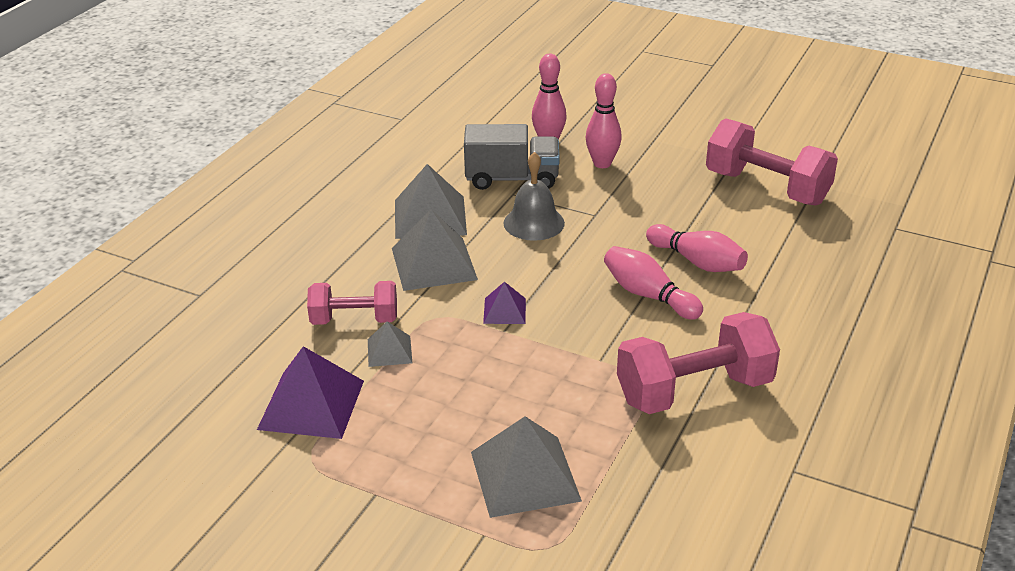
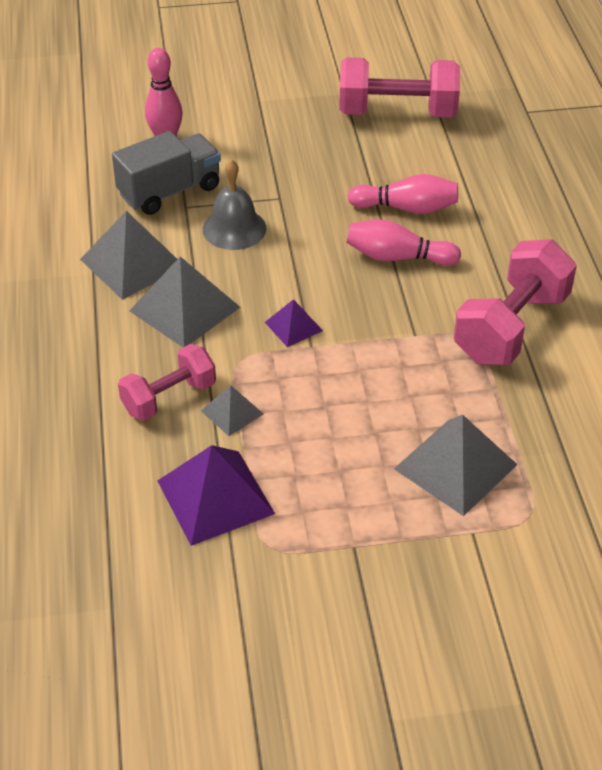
camera: 35 degrees left, 10 degrees up
pink bowling pin [586,73,622,168] -> none

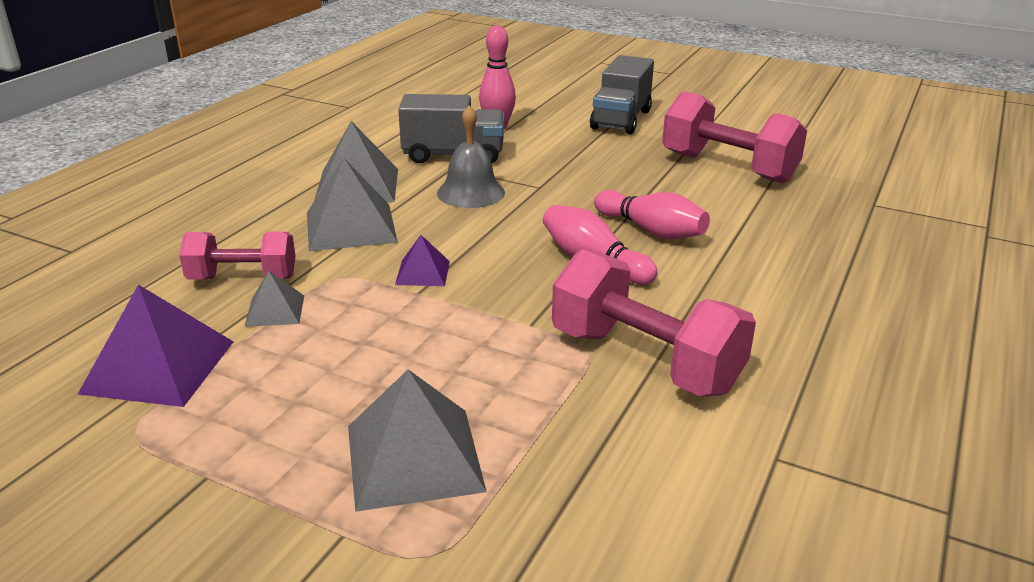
camera: 35 degrees right, 15 degrees down
pink dumbbell [454,239,577,365] -> pink dumbbell turned 60 degrees clockwise [552,249,756,396]
none -> grey truck [590,55,654,134]

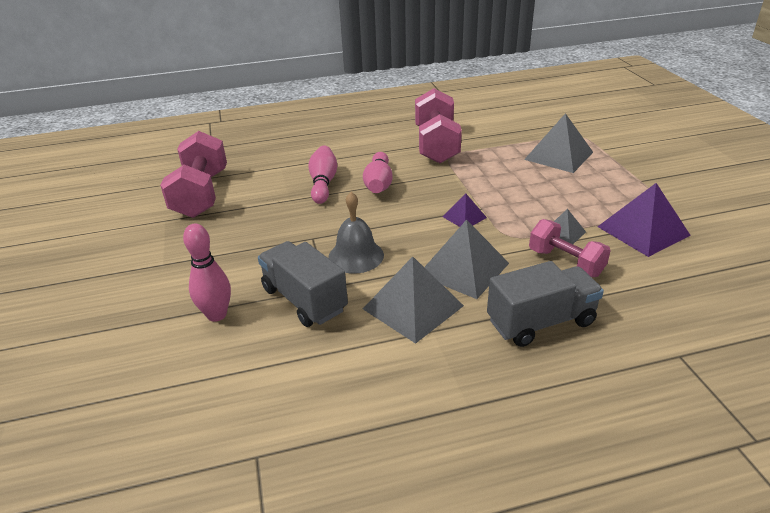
camera: 130 degrees left, 5 degrees up
grey truck [590,55,654,134] -> grey truck moved to [487,261,604,347]

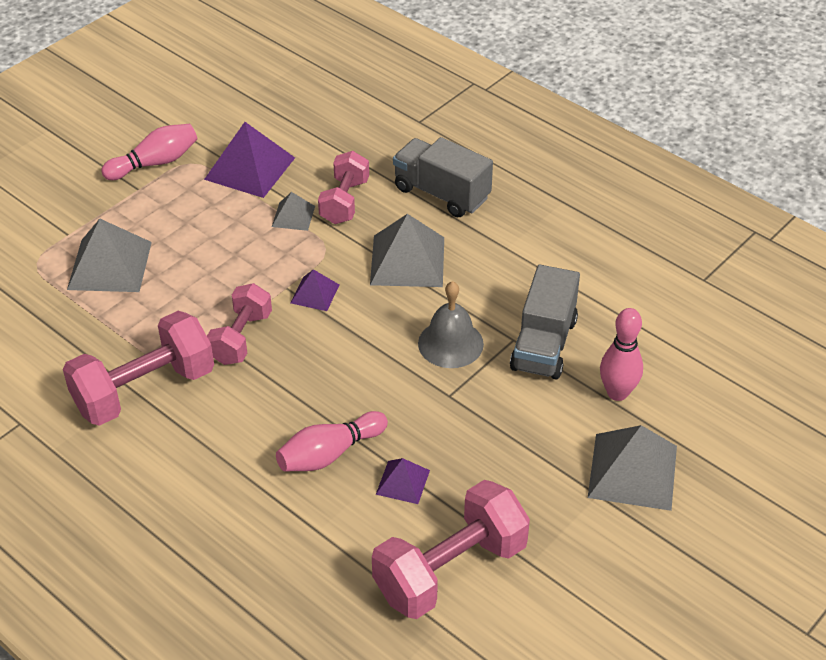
camera: 125 degrees left, 10 degrees up
pink bowling pin [363,152,393,193] -> pink bowling pin moved to [101,124,197,180]
grey pyramid [363,257,464,344] -> grey pyramid moved to [588,425,677,511]
none -> pink dumbbell [207,283,272,365]
none -> purple pyramid [376,458,430,504]

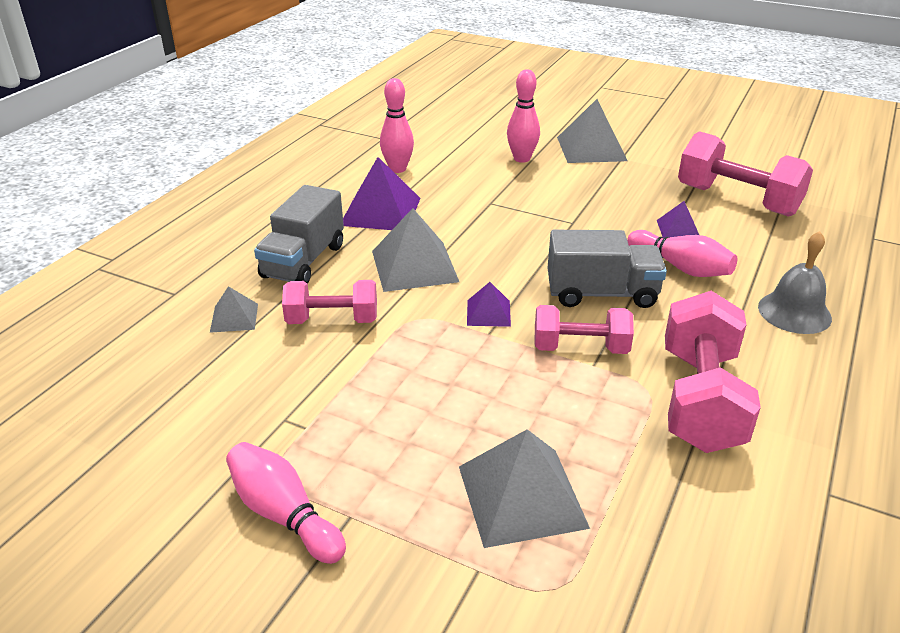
camera: 105 degrees left, 10 degrees down
pink dumbbell [63,311,214,426] -> pink dumbbell turned 60 degrees clockwise [665,291,761,453]
purple pyramid [204,122,295,198] -> purple pyramid moved to [343,157,421,230]
grey pyramid [272,192,315,231] -> grey pyramid moved to [210,286,258,333]
grey bell [418,281,484,368] -> grey bell moved to [758,231,832,334]
grey truck [510,265,580,379] -> grey truck moved to [548,230,667,308]
none -> pink bowling pin [380,78,414,173]

